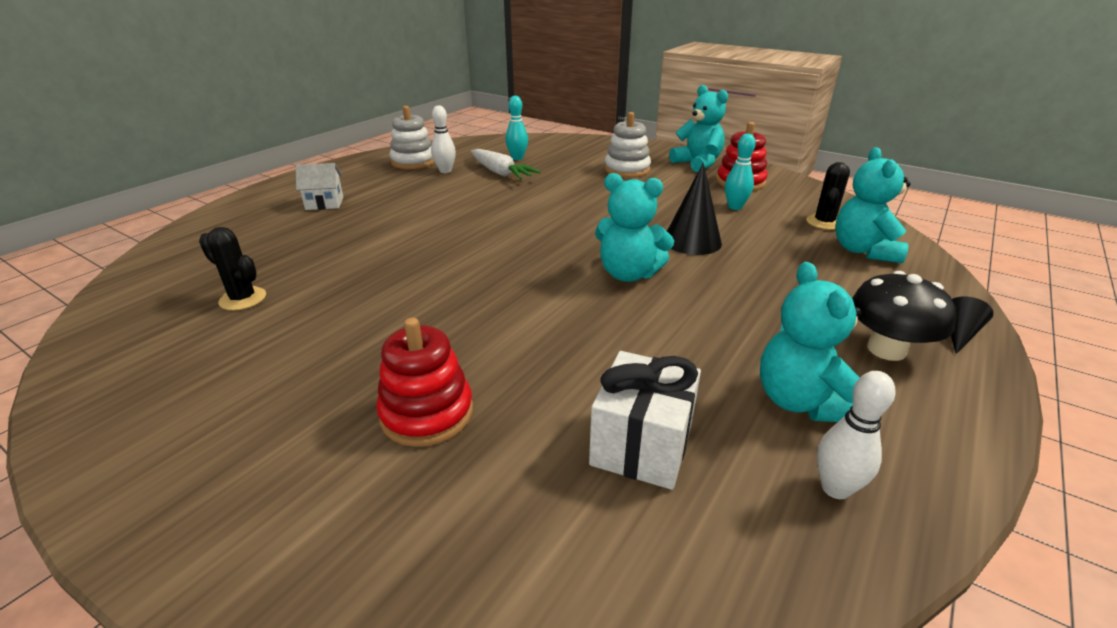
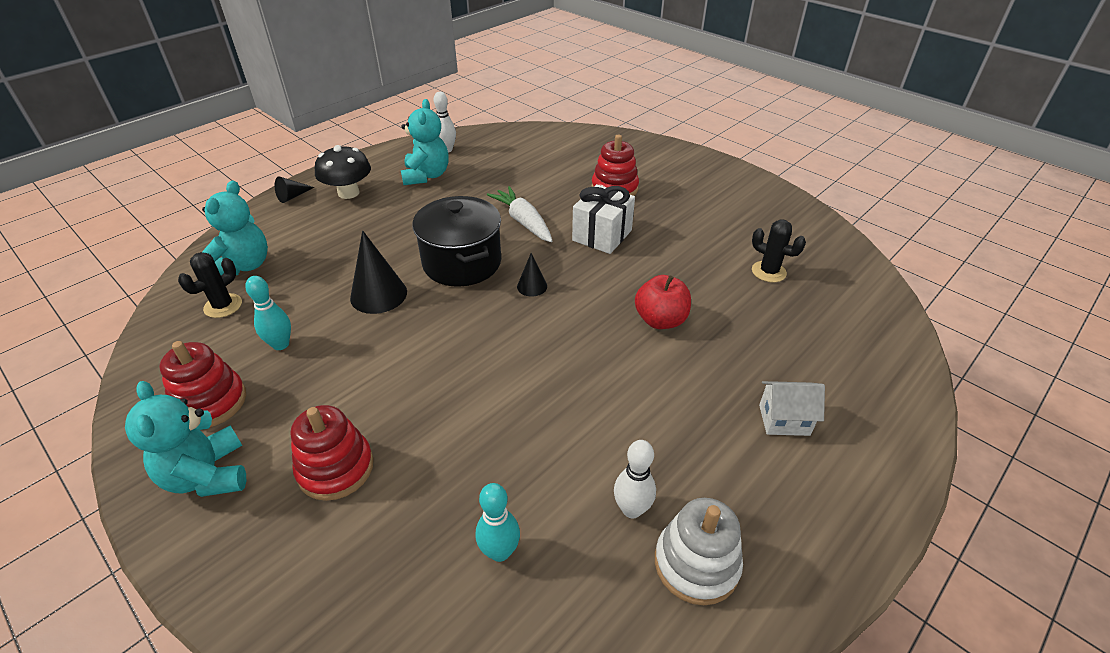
camera: 170 degrees left, 10 degrees up
white carrot [471,149,541,179] -> white carrot moved to [487,186,552,242]
white gift [589,351,701,490] -> white gift moved to [572,184,635,254]
turquoise teddy bear [595,173,674,282] -> black pot [412,196,501,287]
white stacking toy [604,112,651,178] -> red stacking toy [291,405,374,501]
none -> black cone [517,253,547,296]
none -> red apple [635,275,691,329]

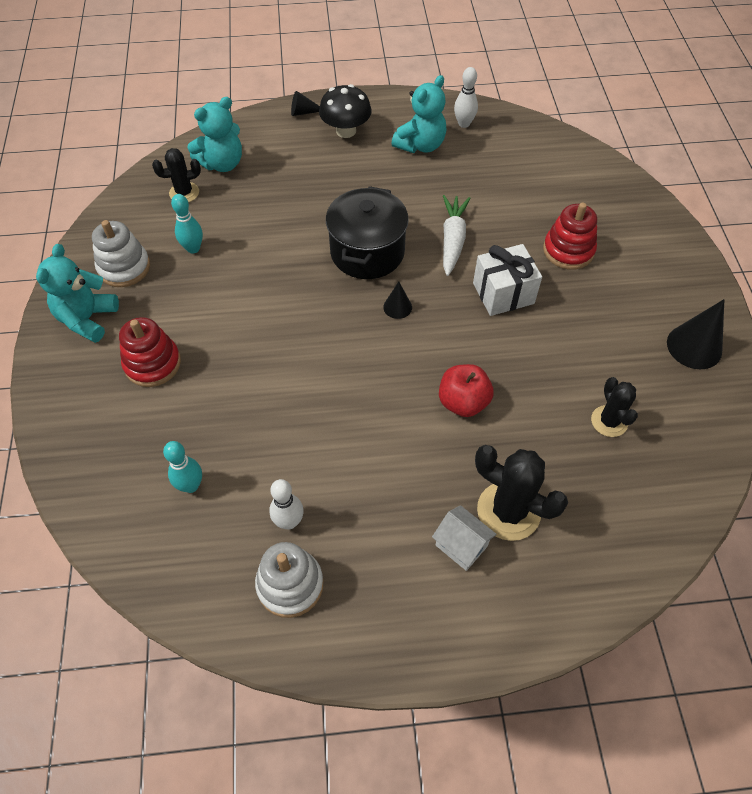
camera: 40 degrees right, 15 degrees up
red stacking toy [160,341,246,427] -> white stacking toy [92,220,150,287]
black cone [350,230,407,314] -> black cone moved to [667,299,724,369]
none -> black cactus [475,445,568,541]

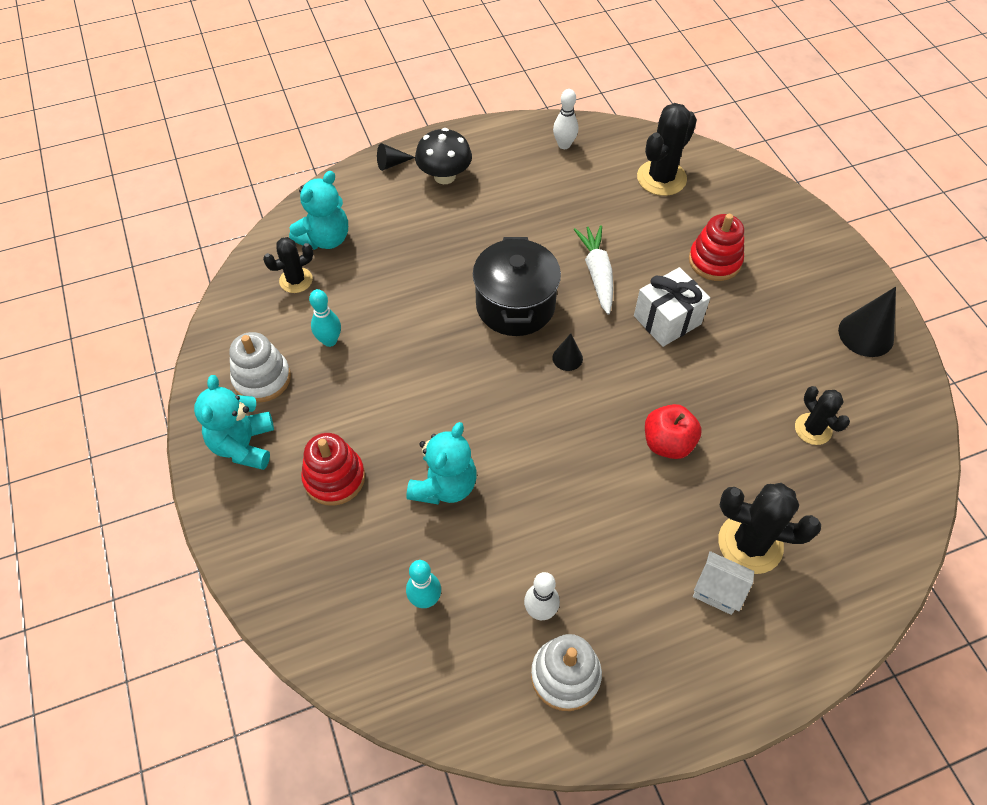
camera: 15 degrees left, 0 degrees up
turquoise teddy bear [391,75,447,153] -> turquoise teddy bear moved to [406,422,477,505]
none -> black cactus [637,103,697,196]

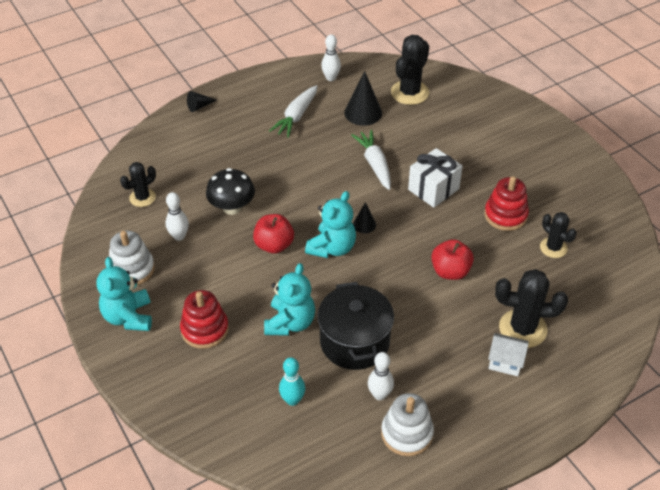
camera: 10 degrees left, 10 degrees down
turquoise teddy bear [289,171,348,250] -> turquoise teddy bear moved to [305,191,356,258]
turquoise bowling pin [309,289,341,347] -> white bowling pin [165,192,189,241]
black mushroom [415,128,472,184] -> black mushroom moved to [206,168,255,215]
black pot [473,237,561,336] -> black pot moved to [317,282,394,370]
red stacking toy [689,214,744,281] -> red stacking toy moved to [484,176,529,231]
black cone [838,287,896,357] -> black cone moved to [344,71,382,126]
none -> red apple [253,214,294,254]
none -> white carrot [269,85,318,138]

